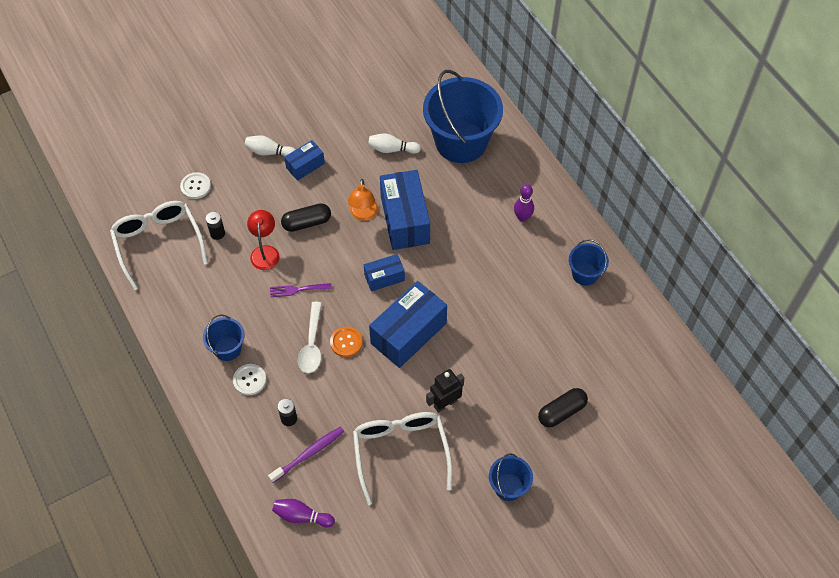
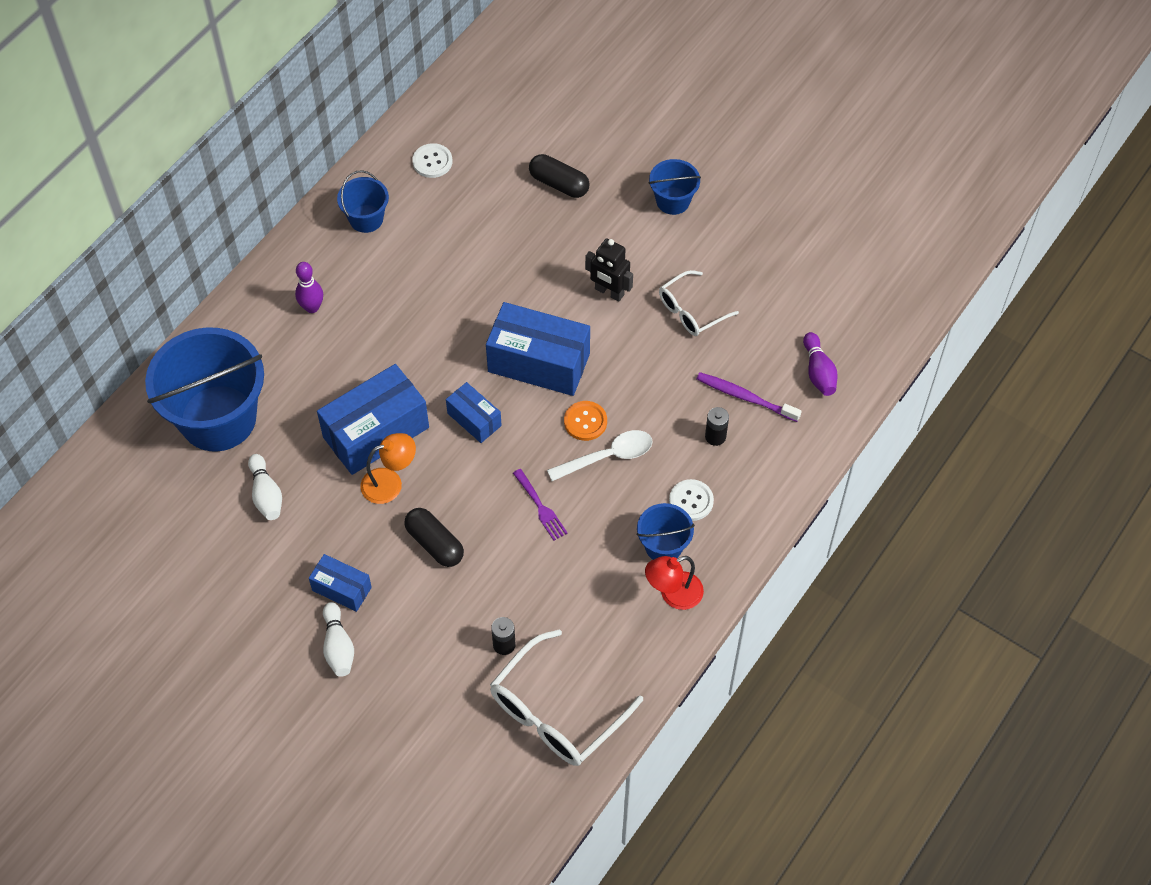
camera: 115 degrees left, 0 degrees up
white button [180,172,211,199] -> white button moved to [412,143,452,178]
red lamp [247,210,280,270] -> red lamp moved to [645,556,704,610]
white glasses [353,412,452,505] -> white glasses [659,270,739,336], size x0.60

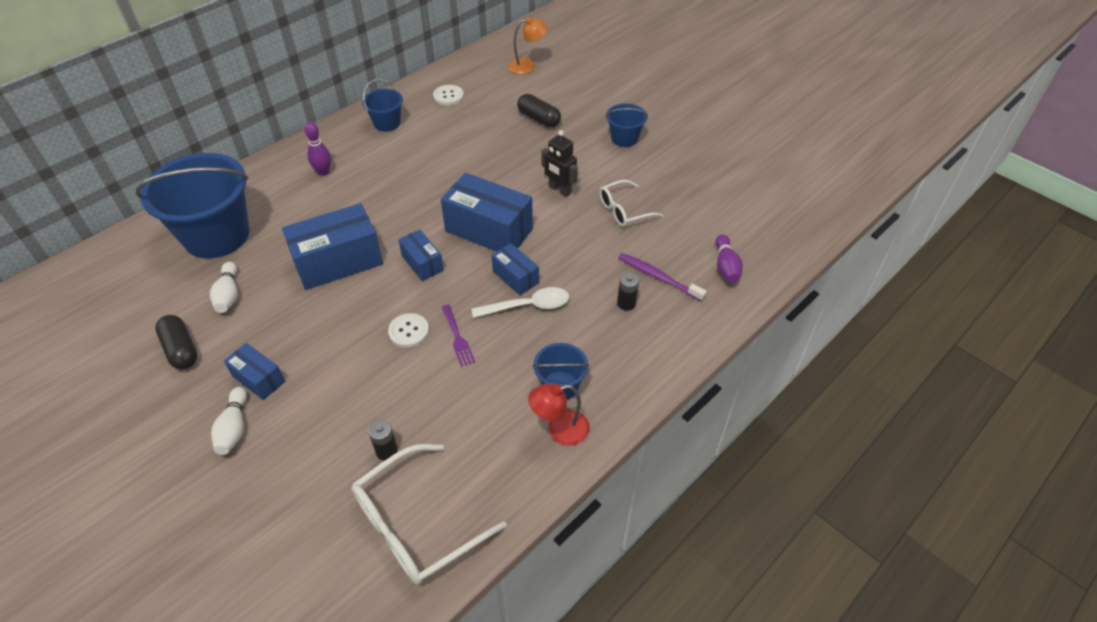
camera: 10 degrees right, 10 degrees down
orange lamp [360,433,416,504] -> orange lamp moved to [508,17,548,74]
black capsule [404,508,464,567] -> black capsule moved to [155,315,198,370]
orange button [564,401,607,441] -> blue box [491,243,539,295]
white button [669,479,714,521] -> white button moved to [388,313,429,348]

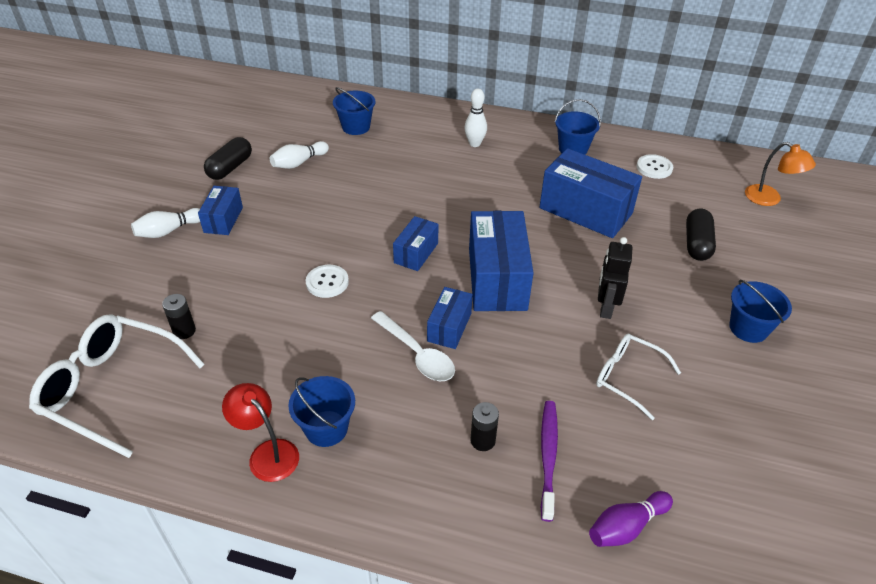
camera: 60 degrees right, 5 degrees down
blue bucket [136,153,250,259] -> blue bucket [333,87,375,135], size x0.48
blue box [282,203,383,290] -> blue box moved to [539,148,642,238]
purple bowling pin [304,122,331,176] -> white bowling pin [464,89,487,147]
purple fork [441,305,475,367] -> none

